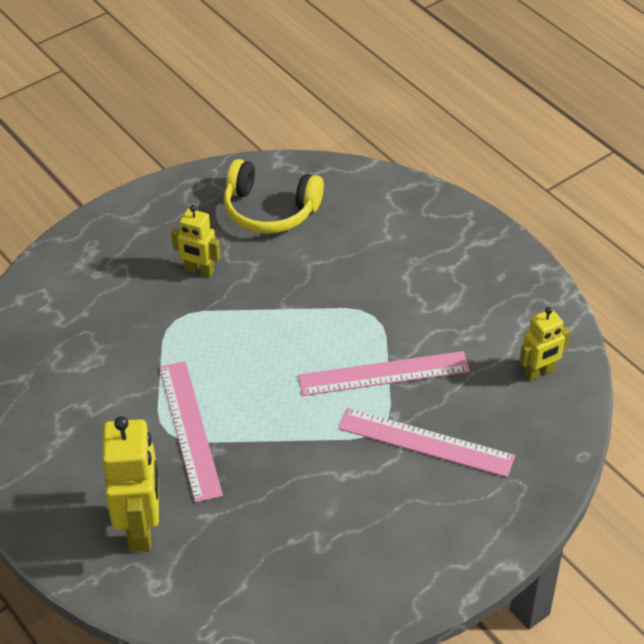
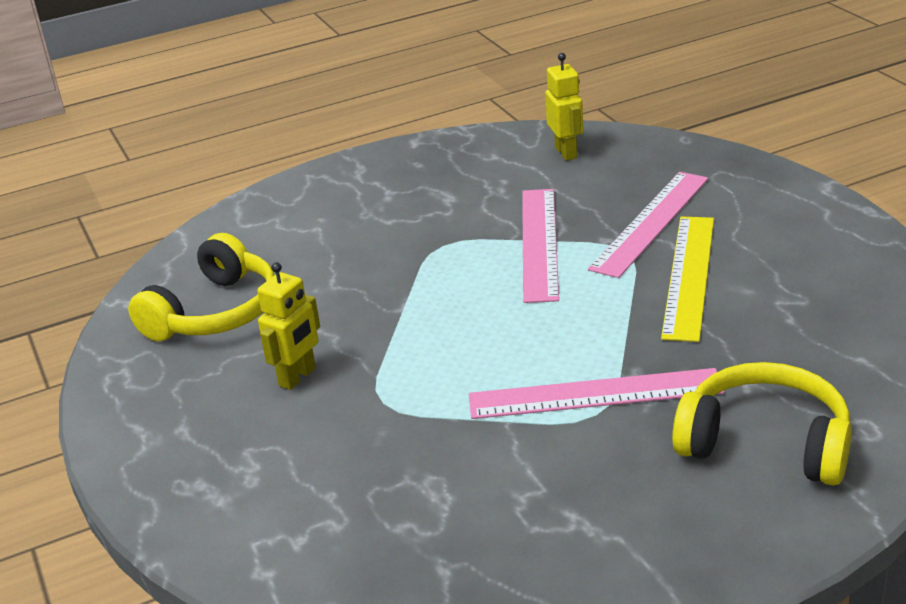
camera: 75 degrees left, 15 degrees down
yellow robot [102,416,159,552] -> yellow headphones [672,362,852,485]
none -> yellow ruler [661,216,714,342]

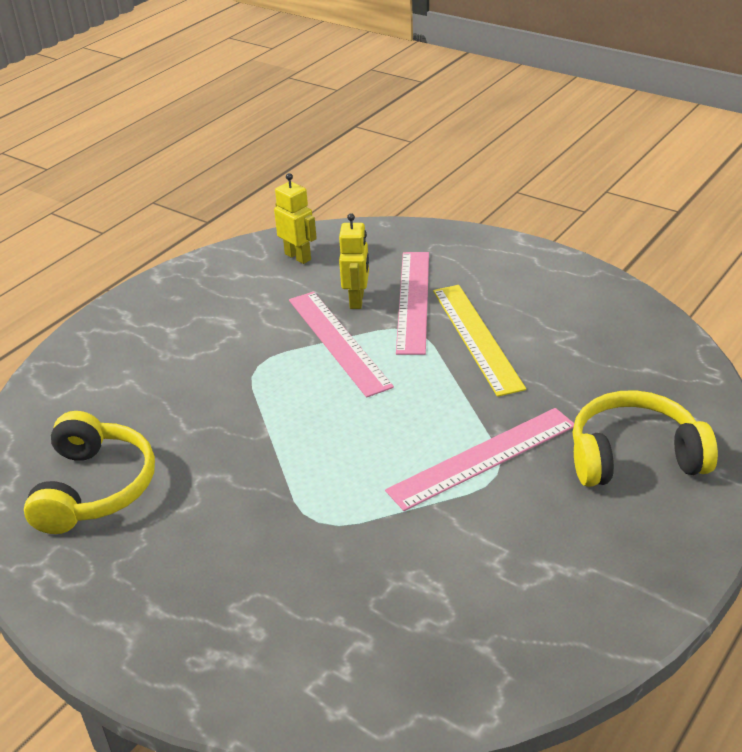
camera: 30 degrees left, 5 degrees up
yellow robot [257,262,320,390] -> yellow robot moved to [339,213,369,309]

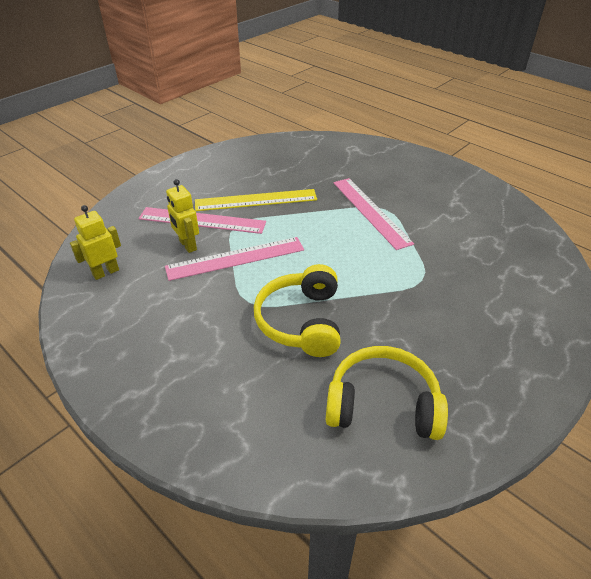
camera: 85 degrees left, 5 degrees up
yellow robot [339,213,369,309] -> yellow robot turned 135 degrees counterclockwise [166,179,199,253]
yellow headphones [573,390,718,487] -> yellow headphones moved to [254,264,341,357]

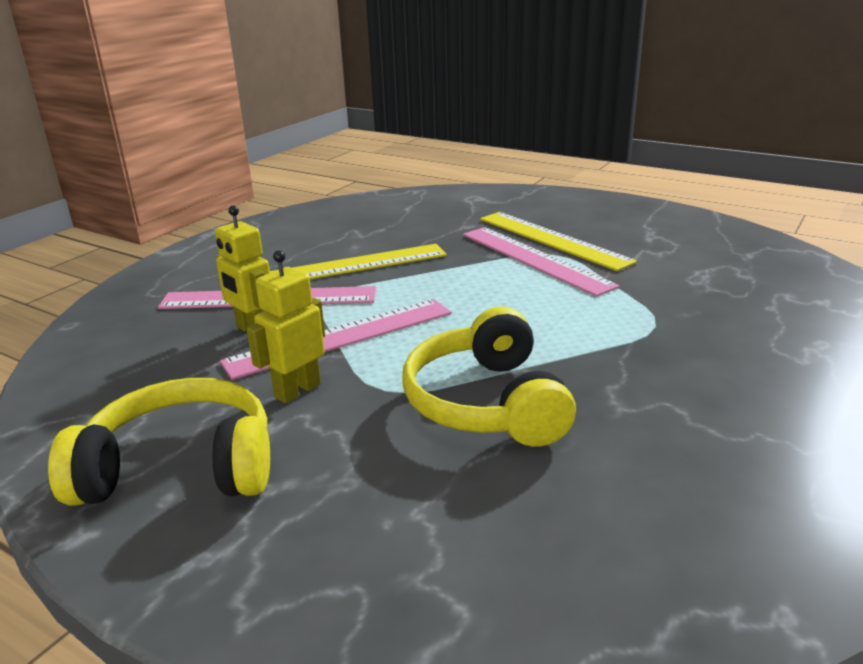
camera: 10 degrees left, 15 degrees down
yellow robot [70,205,121,280] -> yellow robot moved to [246,250,325,403]
yellow headphones [326,346,448,440] -> yellow headphones moved to [48,378,270,506]
none -> yellow ruler [480,212,637,271]

